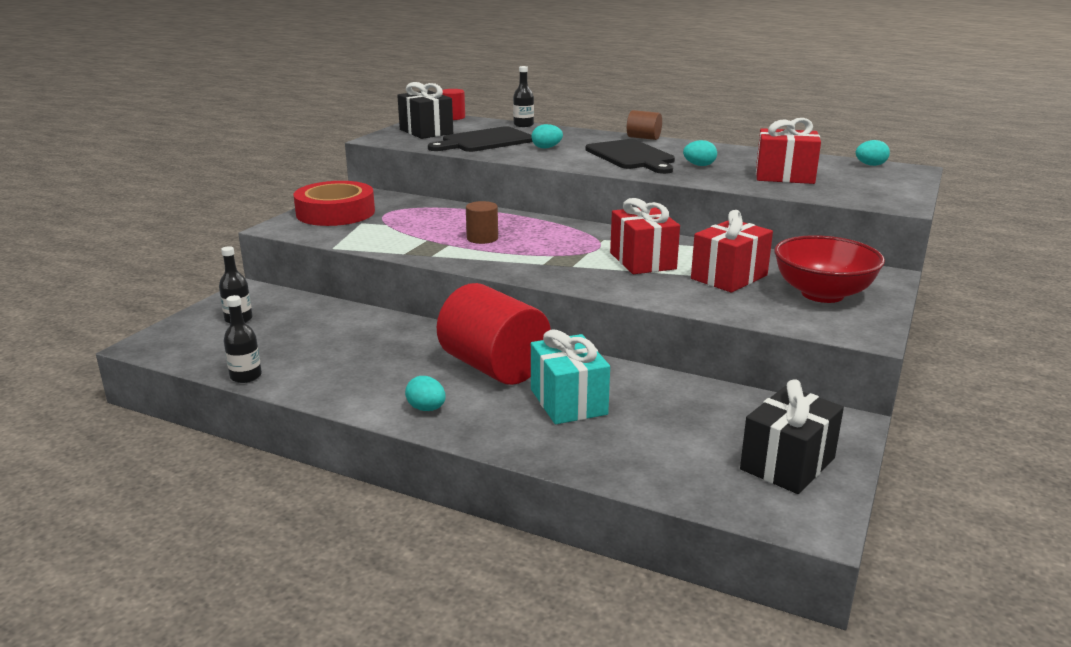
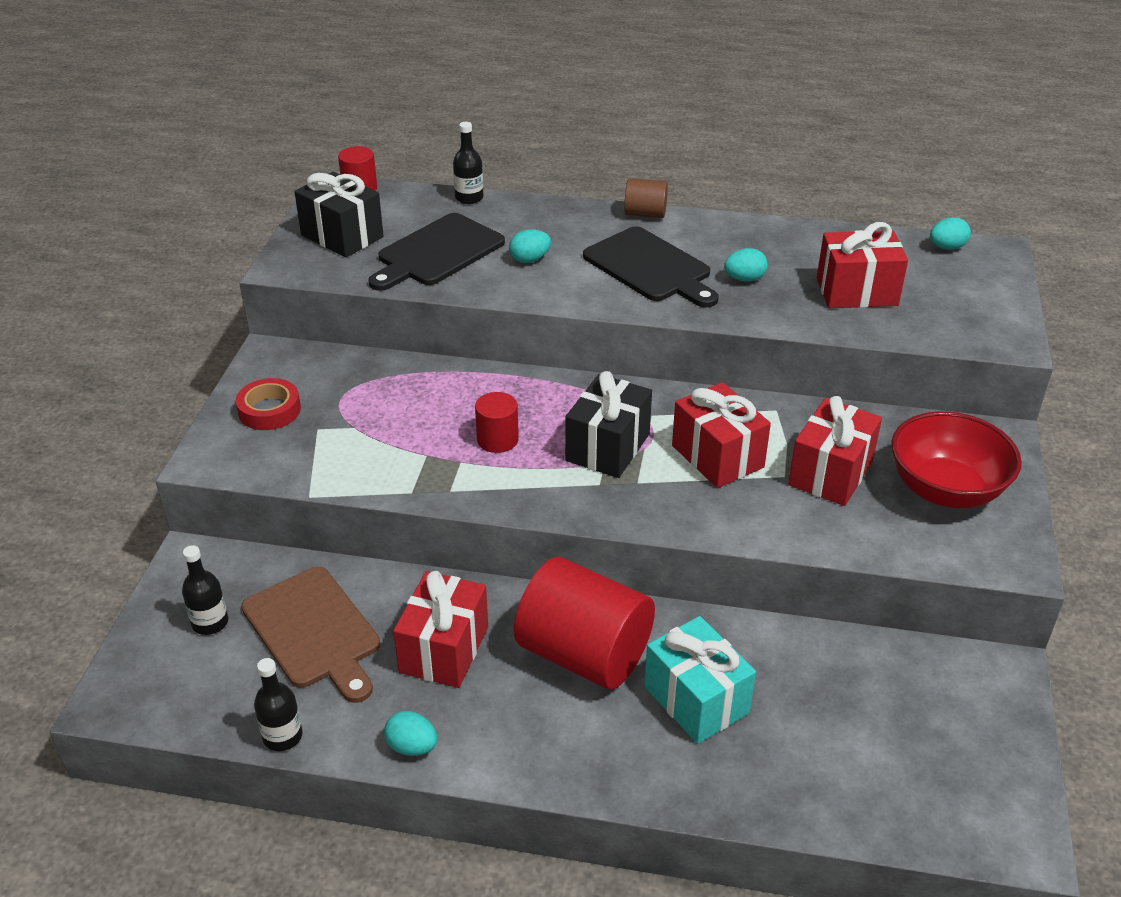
camera: 15 degrees left, 15 degrees up
red tape [293,181,375,226] -> red tape [236,378,301,430], size x0.57
turquoise egg [405,376,446,411] -> turquoise egg moved to [384,711,437,756]
brown cylinder [466,201,498,244] -> red cylinder [475,392,519,453]
black gift [740,379,844,494] -> black gift moved to [565,371,652,478]
none -> brown cutting board [241,566,380,703]
none -> red gift [393,571,488,688]

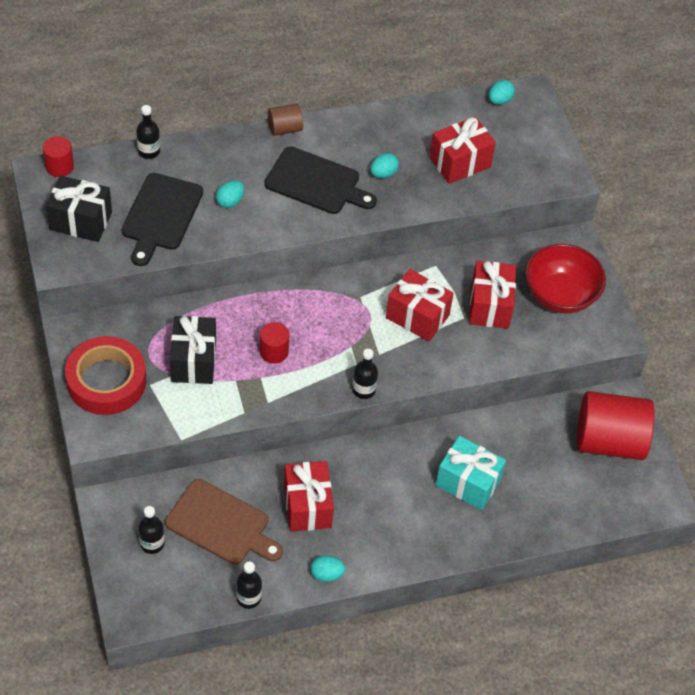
camera: 30 degrees left, 15 degrees up
red tape [236,378,301,430] -> red tape [65,336,146,415], size x1.75
red cylinder [514,557,655,690] -> red cylinder moved to [577,391,654,460]
black gift [565,371,652,478] -> black gift moved to [170,316,216,384]
none -> black bottle [352,349,378,399]

